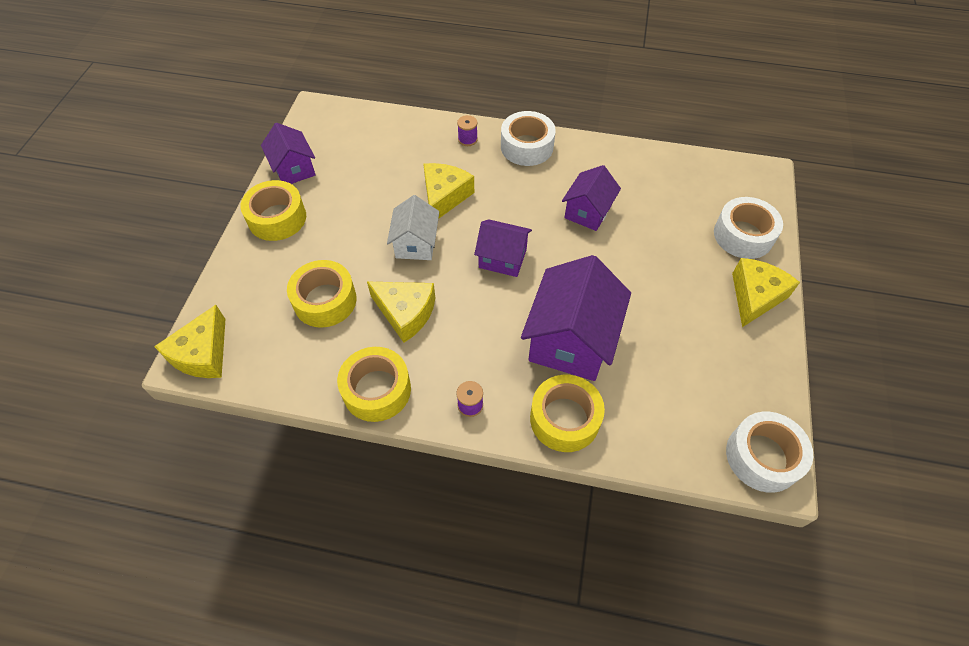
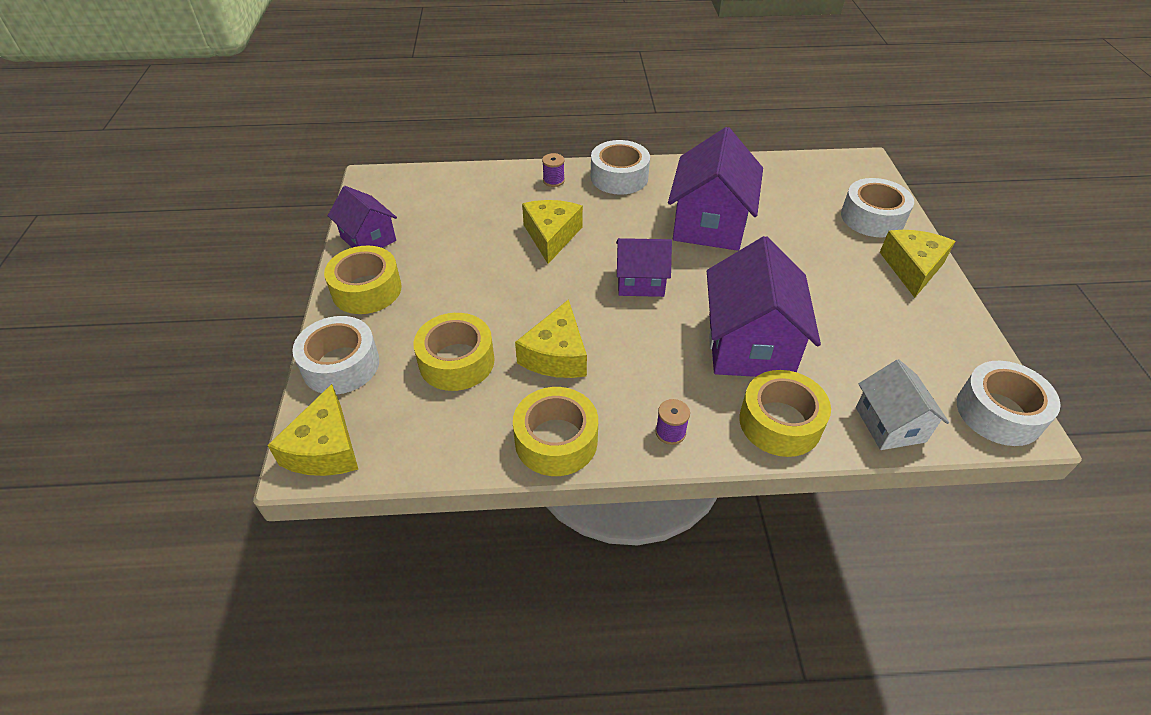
camera: 15 degrees left, 10 degrees down
yellow cheese [367,282,435,343] -> yellow cheese turned 90 degrees clockwise [515,299,587,378]
white house [387,195,439,260] -> white house moved to [856,359,949,450]
purple house [562,165,621,231] -> purple house [668,127,763,251], size x1.70
none -> white tape [292,316,379,395]

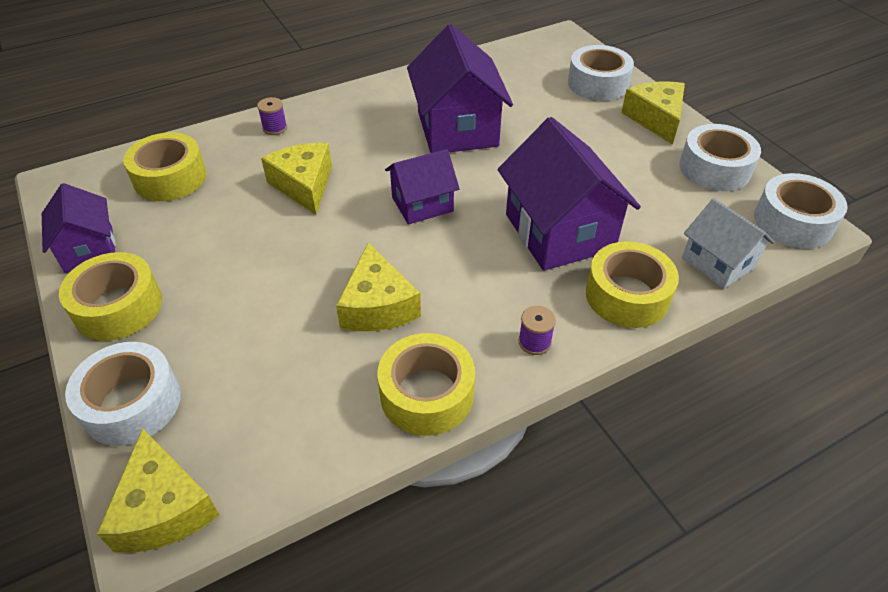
camera: 25 degrees left, 0 degrees up
purple house [328,186,397,248] -> purple house turned 45 degrees clockwise [42,183,116,273]
yellow tape [413,313,495,391] -> yellow tape moved to [123,132,206,201]
white tape [591,140,650,195] -> white tape moved to [679,124,761,191]

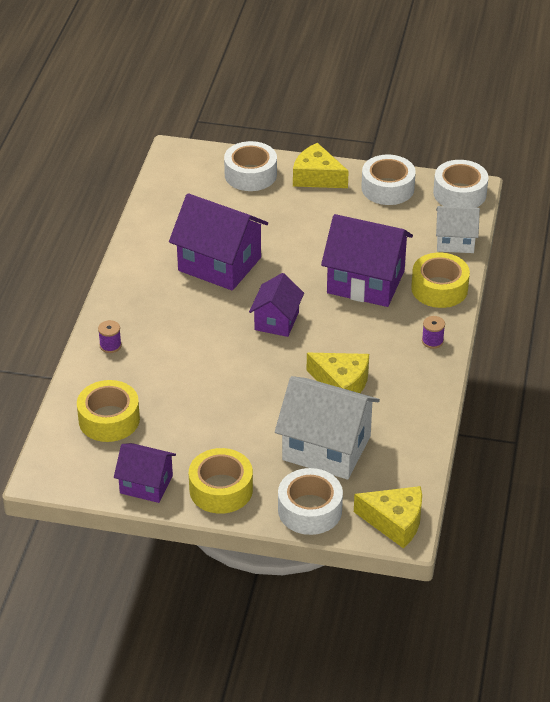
camera: 50 degrees left, 5 degrees down
yellow cheese [261,143,332,215] -> none
yellow tape [377,333,475,436] -> none
none -> white house [275,376,380,480]

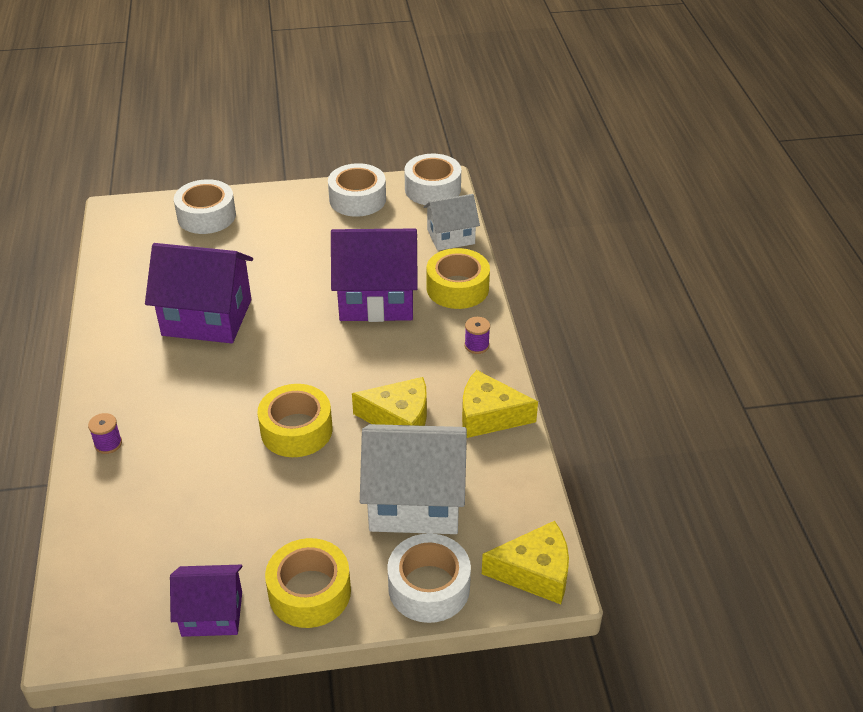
camera: 20 degrees left, 0 degrees up
yellow tape [77,380,140,442] -> yellow tape moved to [257,384,332,457]
purple house [249,273,304,337] -> none
yellow cheese [293,143,349,188] -> yellow cheese moved to [462,370,538,438]

